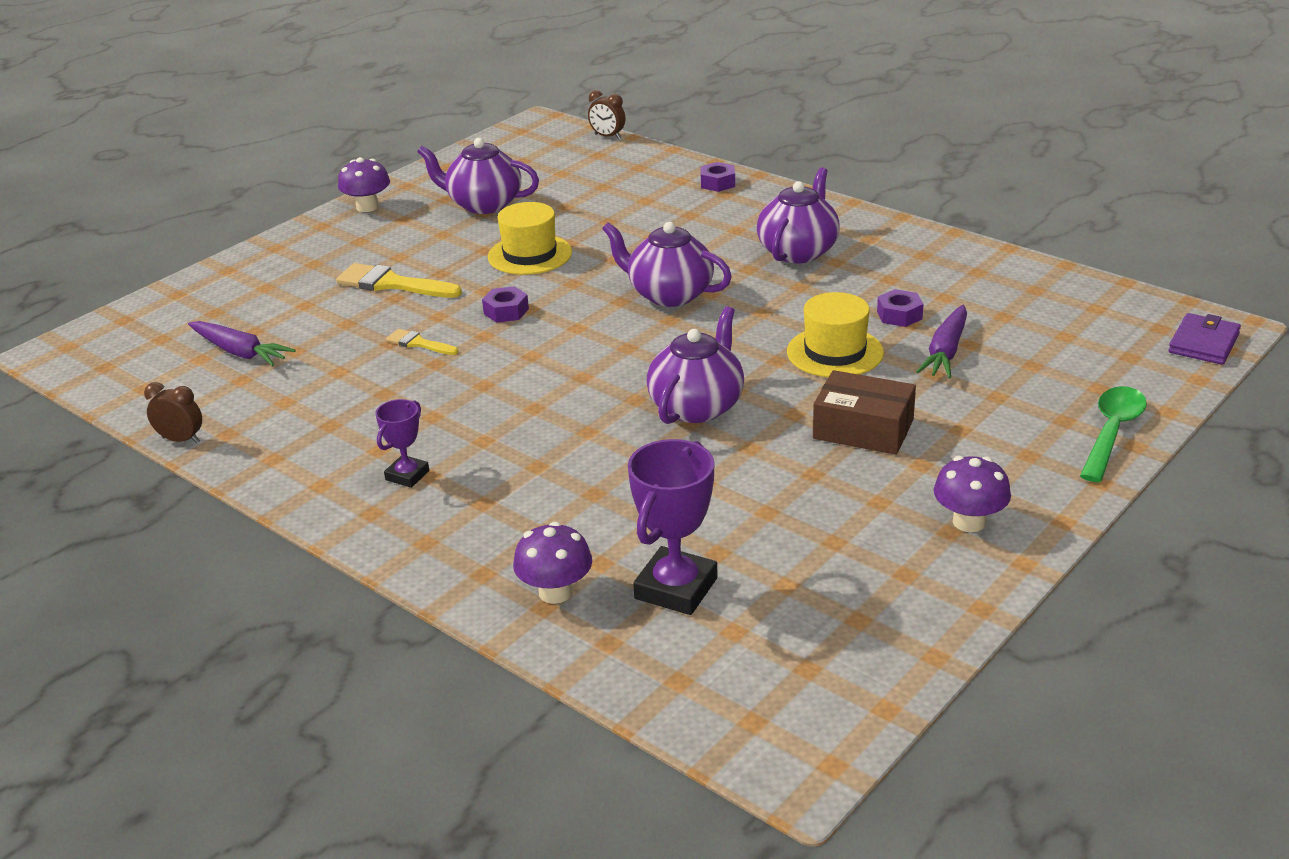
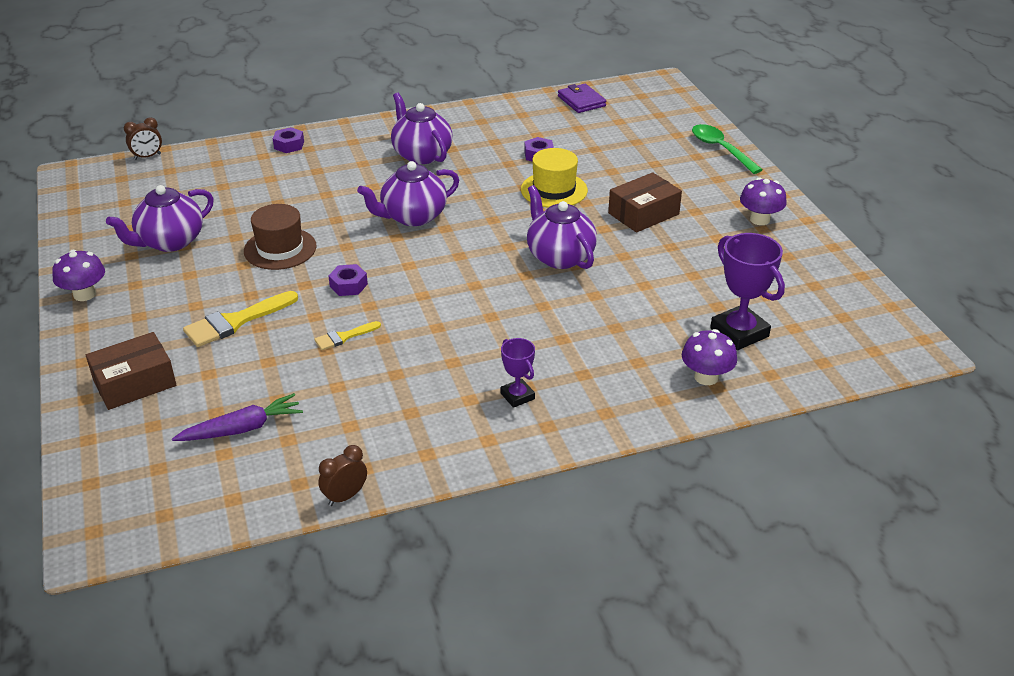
camera: 60 degrees left, 5 degrees up
yellow hat [488,202,572,275] -> brown hat [244,204,317,270]
purple carrot [916,305,967,378] -> none
purple wallet [1168,313,1241,365] -> purple wallet moved to [558,84,606,113]
none -> brown box [86,332,176,410]

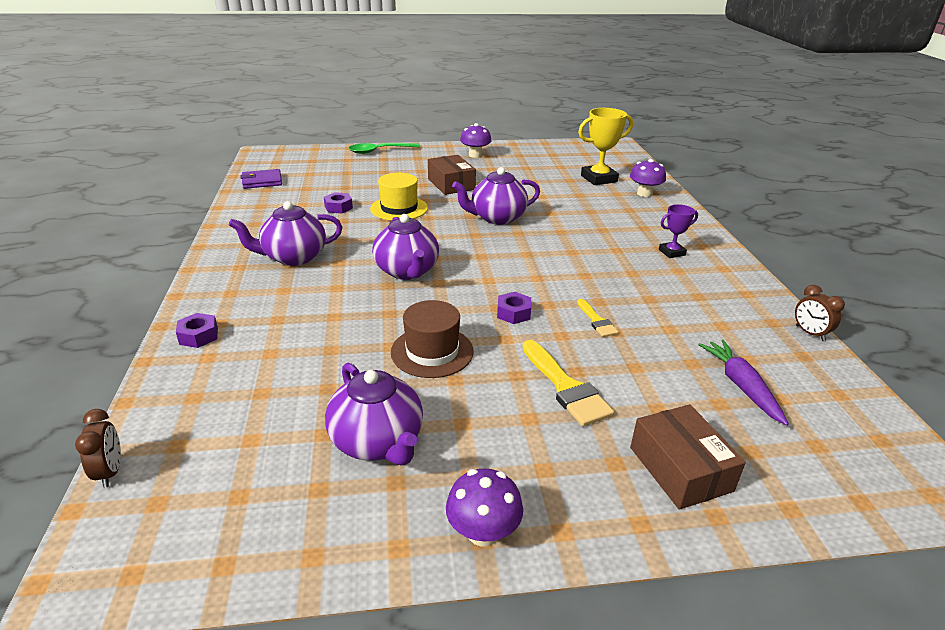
camera: 80 degrees left, 5 degrees down
purple trophy [710,233,785,350] -> yellow trophy [578,108,633,185]

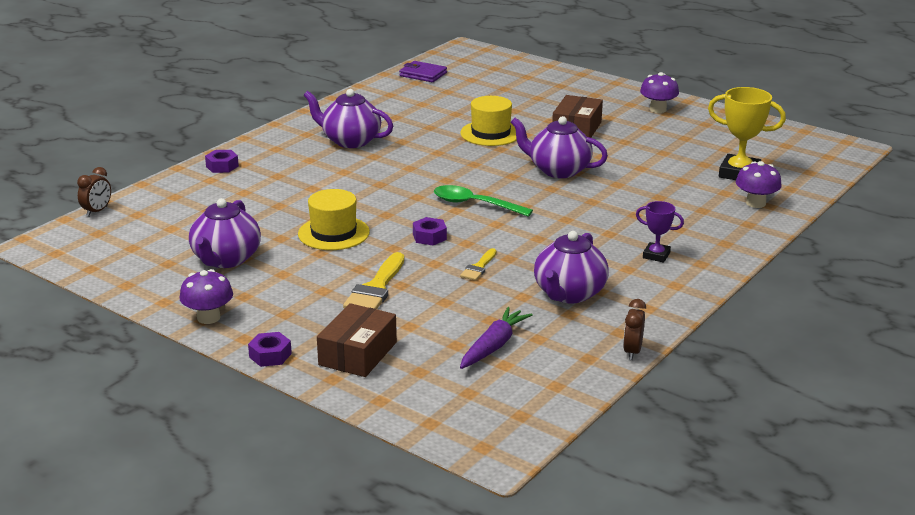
camera: 45 degrees right, 5 degrees down
purple nut [324,192,353,213] -> purple nut moved to [248,332,292,367]
green spoon [349,143,420,154] -> green spoon moved to [434,185,533,217]
purple teapot [372,214,439,280] -> purple teapot moved to [534,231,609,304]
brown hat [391,300,474,378] -> yellow hat [298,189,370,250]

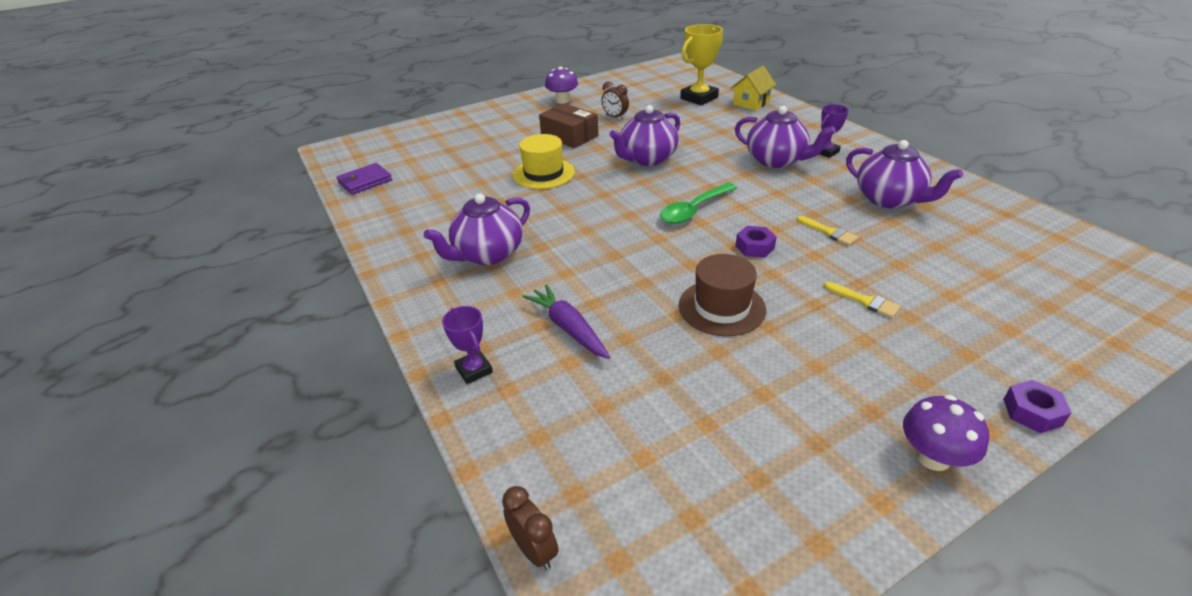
camera: 65 degrees left, 10 degrees up
purple teapot [189,198,261,268] -> purple teapot moved to [735,106,836,168]
purple nut [205,150,239,173] -> purple trophy [442,306,493,384]
yellow hat [298,189,370,250] -> brown hat [679,254,766,336]
brown box [317,303,397,377] -> none
yellow brush [343,252,404,310] -> yellow brush [824,282,901,318], size x0.57
purple carrot [460,307,532,369] -> purple carrot moved to [523,284,610,359]
brown clock [623,299,646,360] -> brown clock moved to [602,82,629,119]
purple mushroom [736,161,782,208] -> yellow house [731,66,776,111]

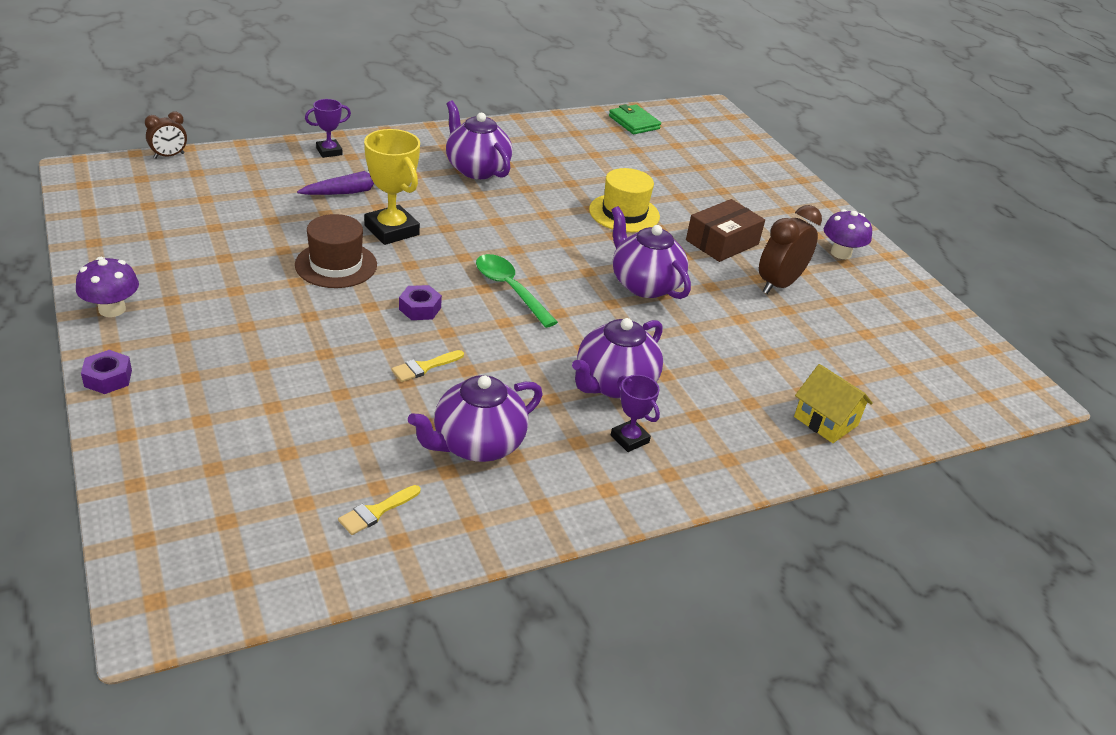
camera: 90 degrees right, 0 degrees up
purple wallet [337,163,392,195] -> green wallet [609,104,661,134]
brown clock [602,82,629,119] -> brown clock [759,205,822,294], size x1.70
yellow trophy [680,24,723,105] -> yellow trophy moved to [364,129,420,245]
yellow brush [824,282,901,318] -> yellow brush moved to [338,485,420,535]

